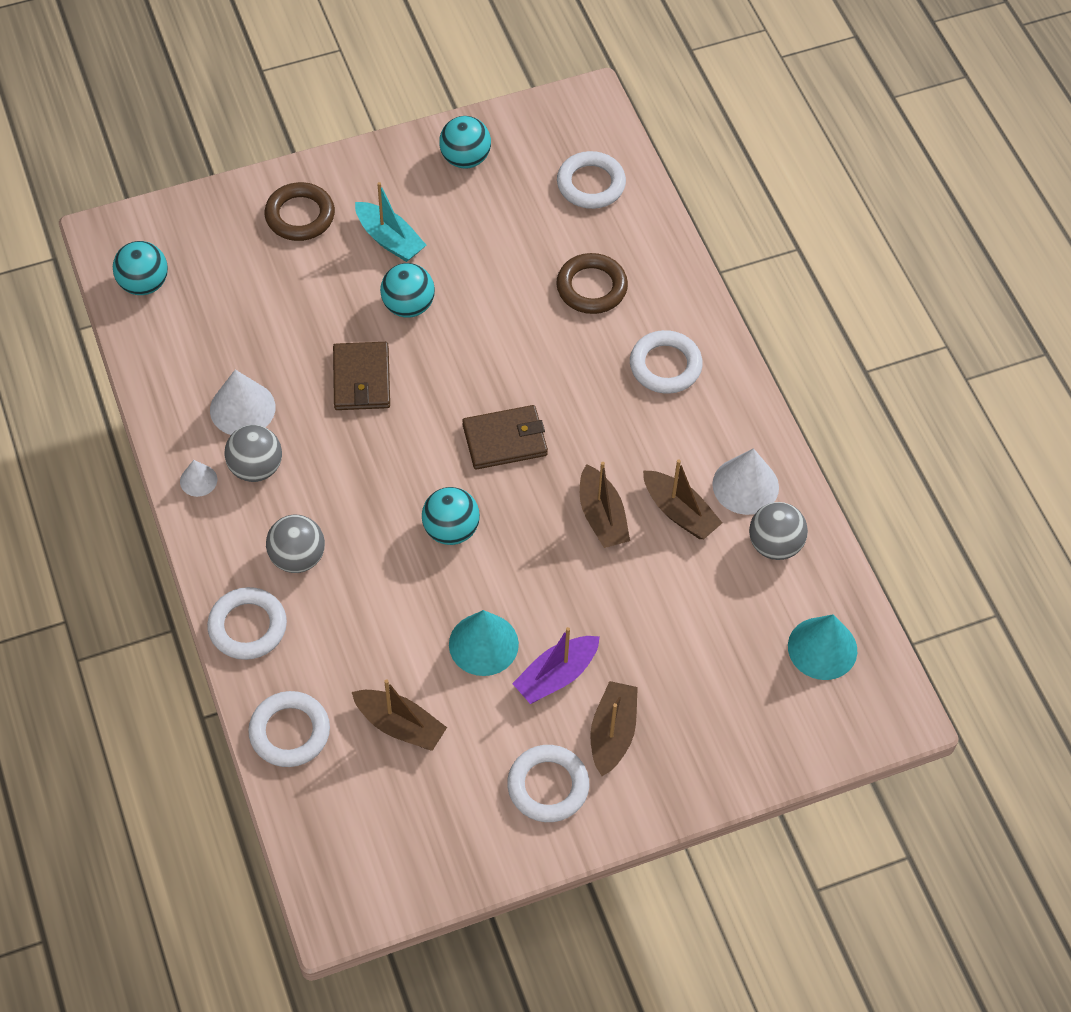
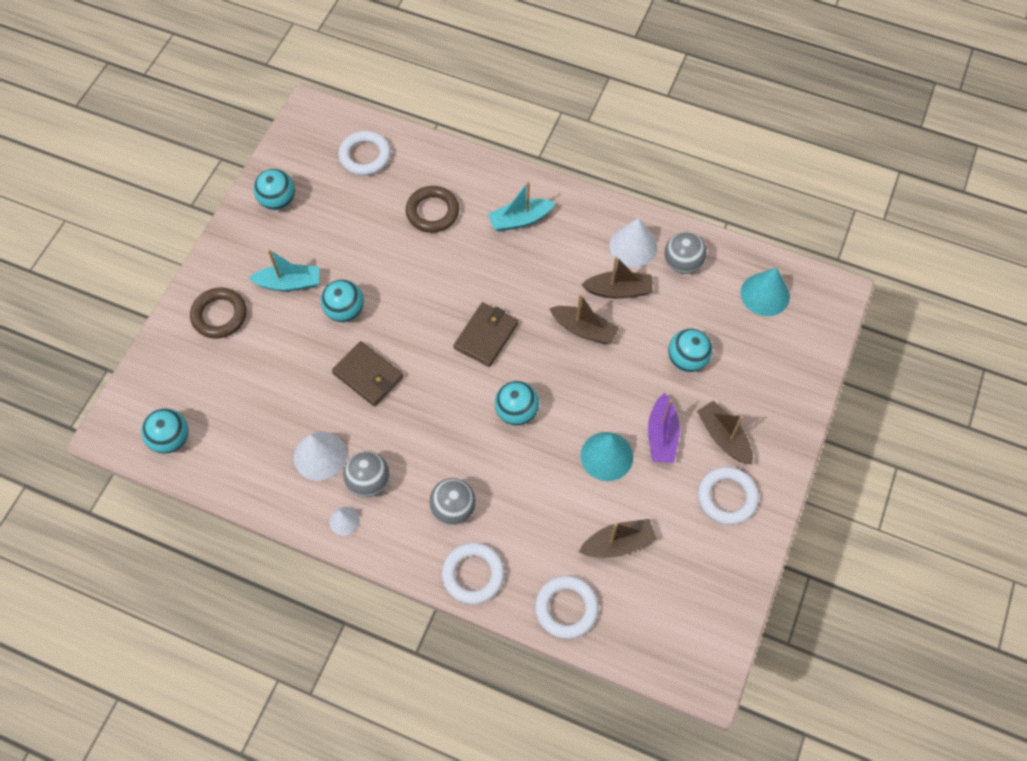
camera: 45 degrees left, 5 degrees up
white ring [630,330,703,394] -> turquoise boat [488,181,556,232]
none -> turquoise ball [668,329,712,372]

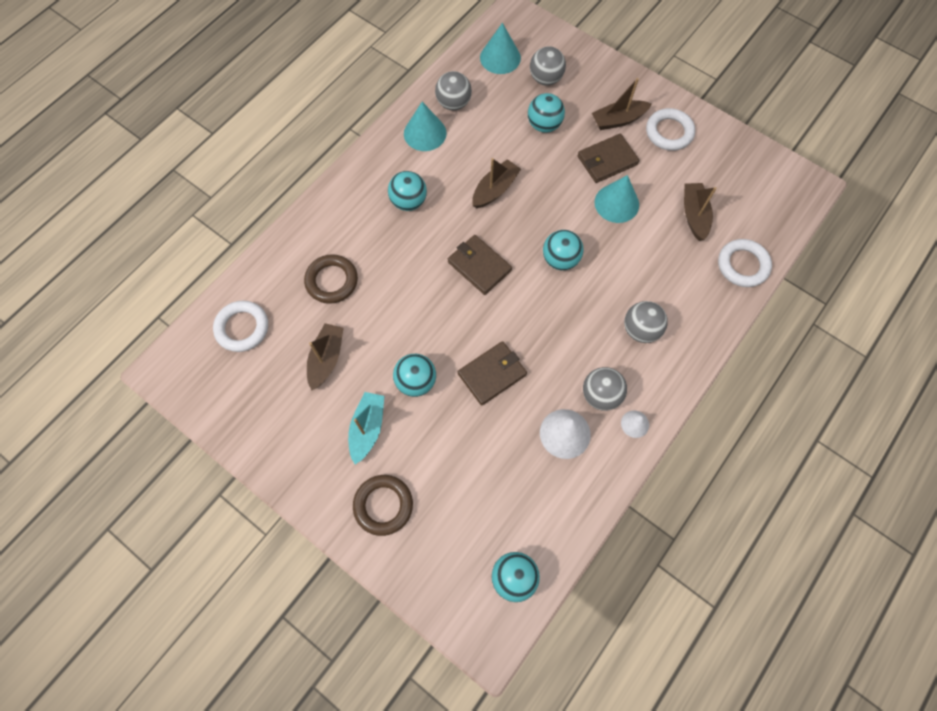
camera: 75 degrees left, 5 degrees up
turquoise ball [253,169,295,210] -> turquoise ball moved to [388,171,427,211]
white ring [442,543,505,604] -> none
turquoise boat [488,181,556,232] -> none
brown boat [581,256,653,299] -> brown boat moved to [307,323,344,391]
white cone [609,218,657,267] -> turquoise cone [404,102,447,151]
purple boat [648,393,680,463] -> brown wallet [578,134,640,183]
none -> grey ball [530,46,566,86]

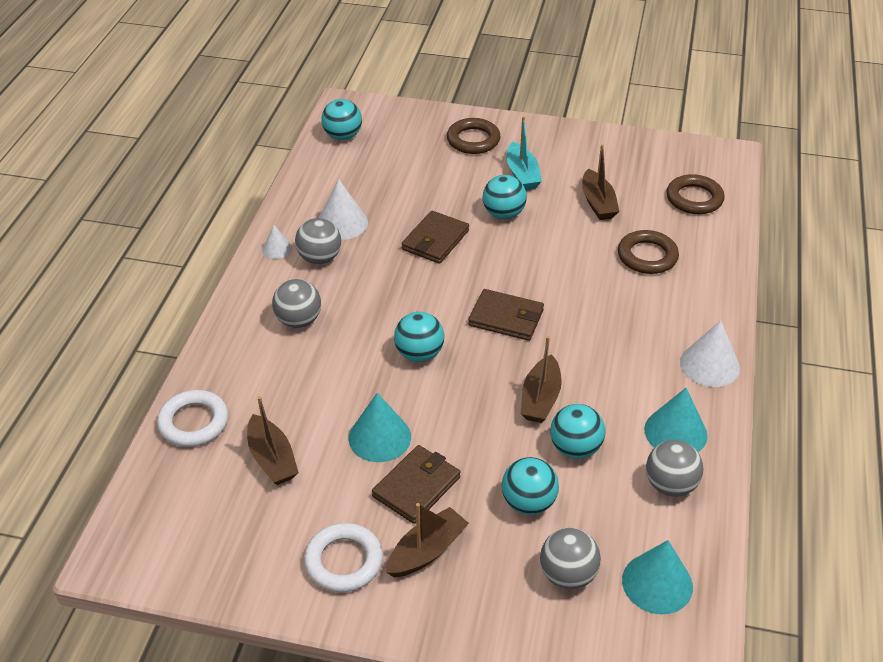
camera: 155 degrees right, 25 degrees down
white ring [213,301,268,352] -> brown ring [666,174,725,214]
turquoise ball [388,171,427,211] -> turquoise ball moved to [550,404,605,459]
none -> white cone [680,320,740,387]

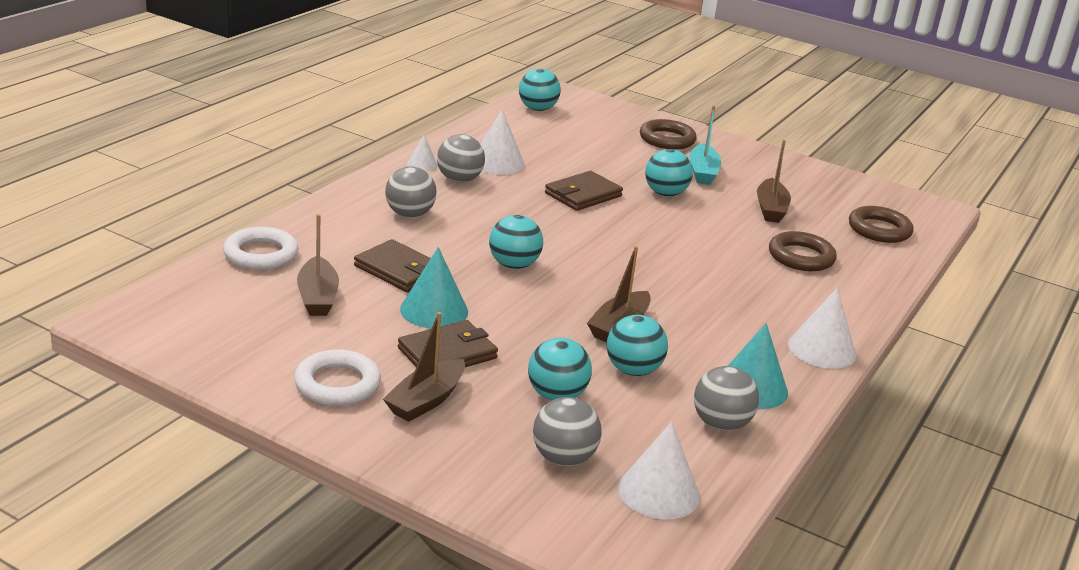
camera: 15 degrees right, 15 degrees down
brown boat [386,503,469,578] -> brown boat turned 150 degrees clockwise [383,312,465,422]
brown wallet [468,289,544,341] -> brown wallet moved to [354,239,431,292]
turquoise cone [622,540,693,614] -> white cone [618,422,700,520]

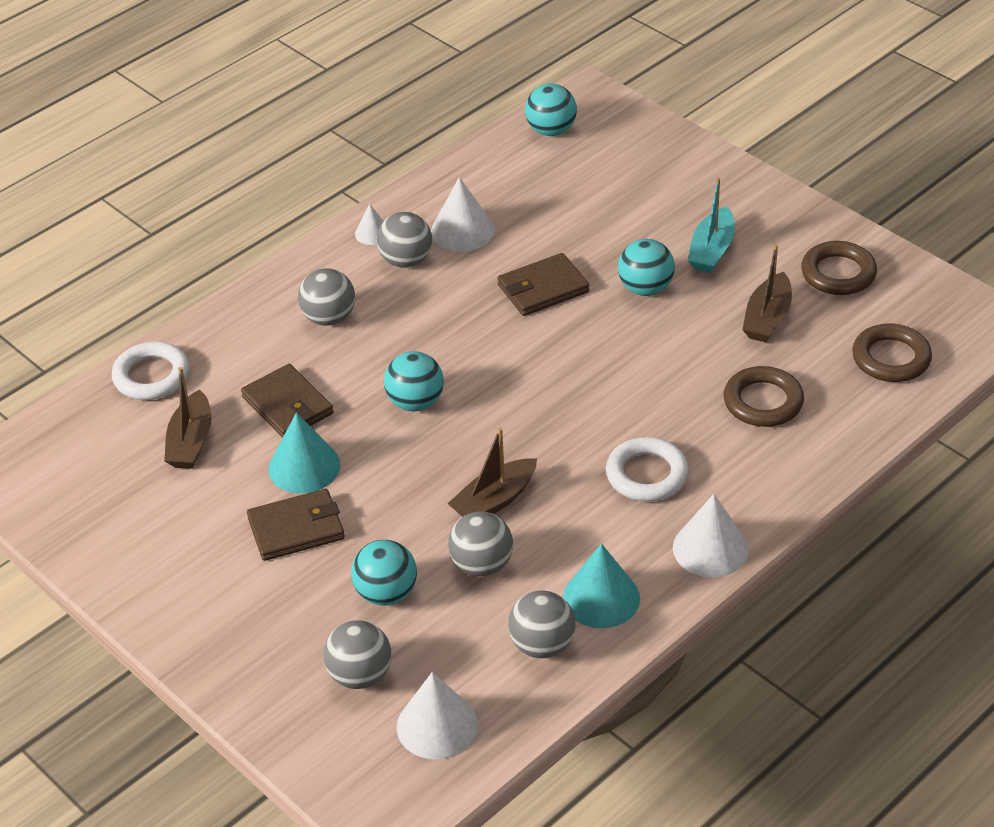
camera: 20 degrees right, 15 degrees up
white ring [294,349,381,406] -> white ring moved to [606,437,689,502]
brown boat [383,312,465,422] -> none
turquoise ball [607,315,668,376] -> grey ball [448,511,513,577]
brown ring [640,119,697,150] -> brown ring moved to [801,241,877,295]

